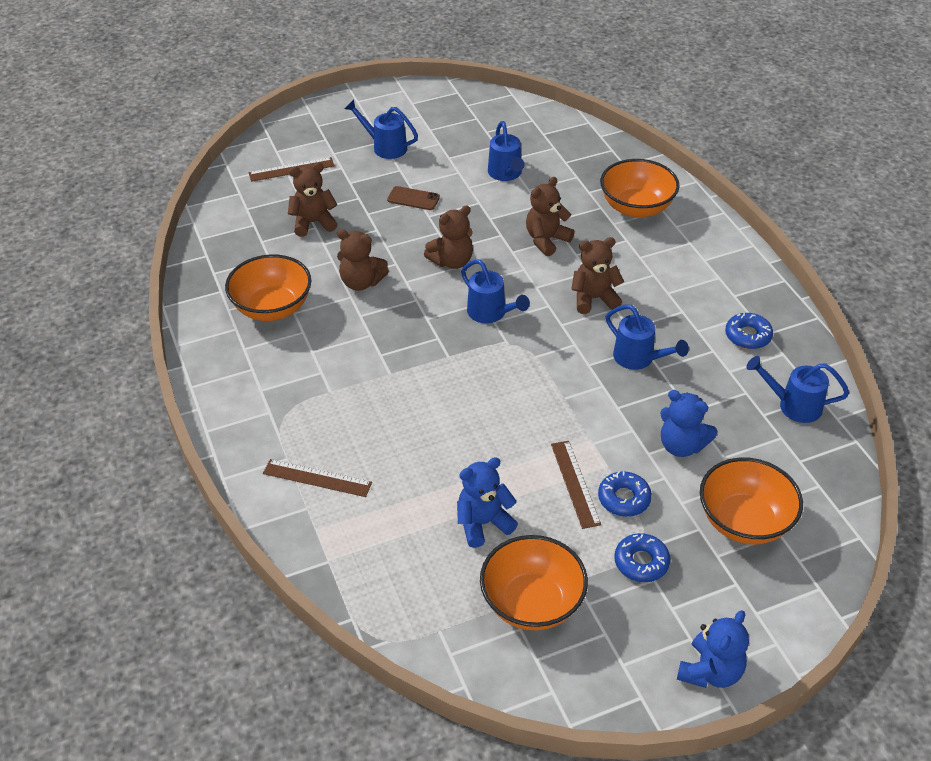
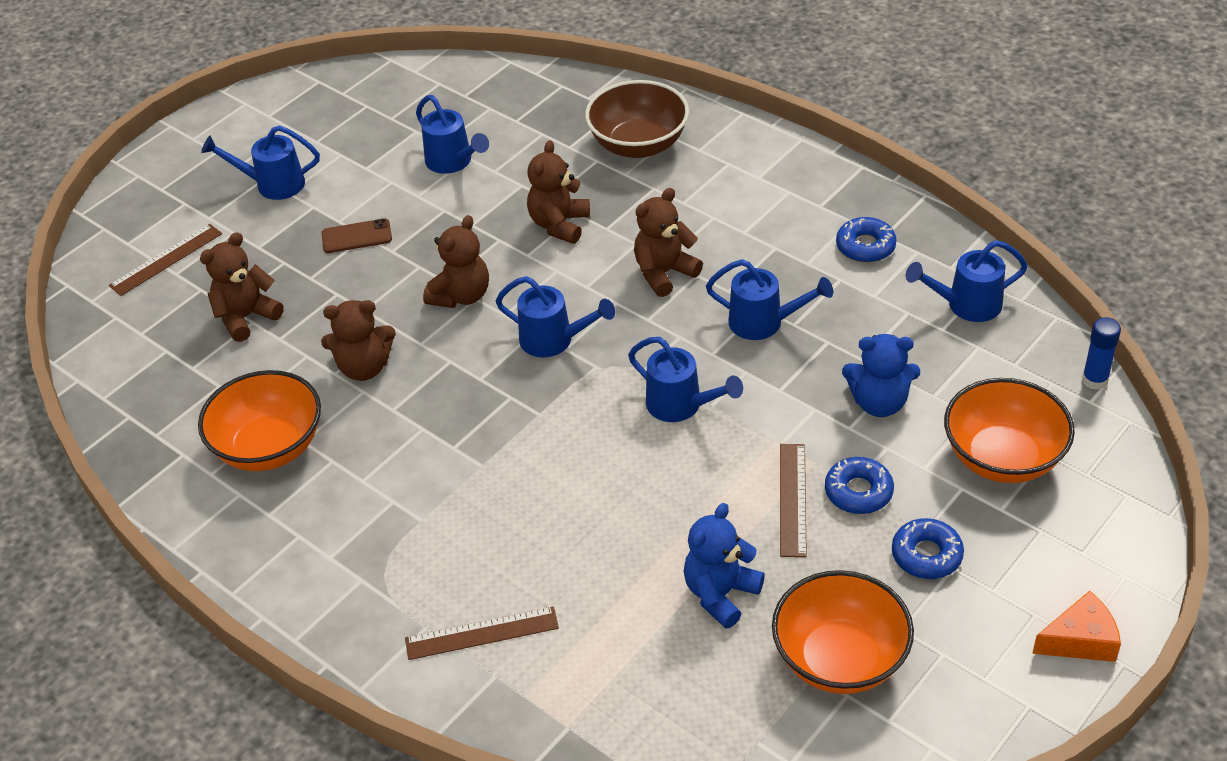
camera: 25 degrees left, 0 degrees up
brown ruler [551,441,601,529] -> brown ruler turned 45 degrees clockwise [780,444,807,557]
orange bowl [600,159,680,218] -> brown bowl [585,80,689,158]
blue teddy bear [677,610,749,688] -> orange cheese [1032,591,1121,662]
none -> blue watering can [628,337,743,422]
none -> blue glue stick [1082,317,1121,390]

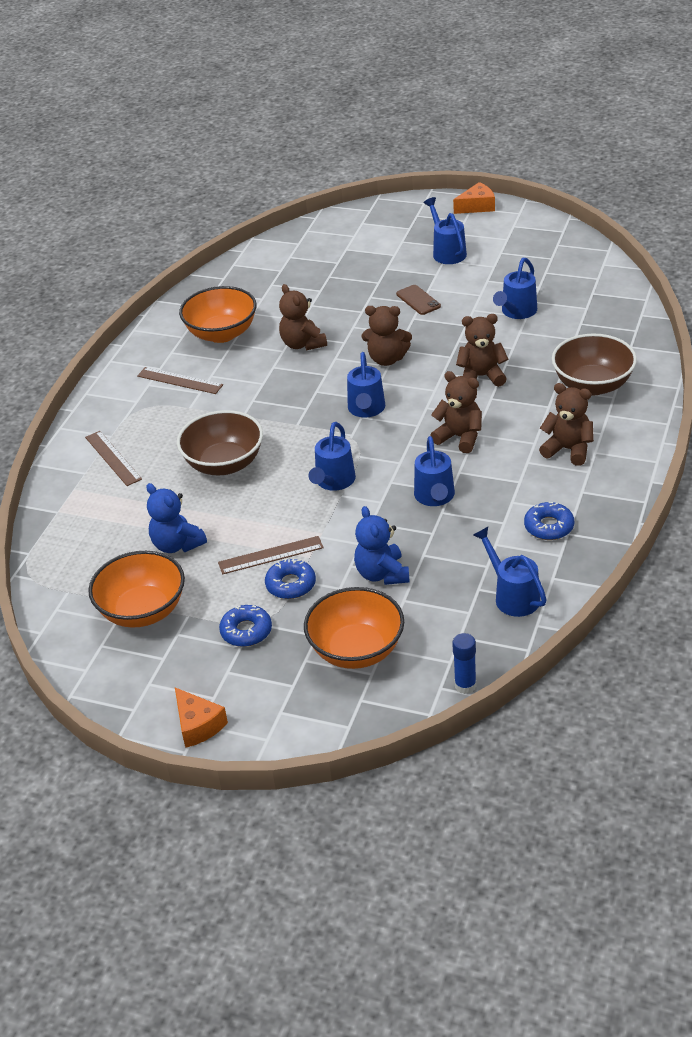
camera: 70 degrees right, 5 degrees down
brown ruler [109,224,222,296] -> brown ruler moved to [137,367,223,394]
brown teddy bear [200,232,284,342] -> brown teddy bear moved to [539,383,594,466]
blue teddy bear [684,503,765,628] -> blue teddy bear turned 150 degrees counterclockwise [146,483,207,553]
none -> brown bowl [177,410,263,475]
none -> orange cheese [453,182,495,214]

